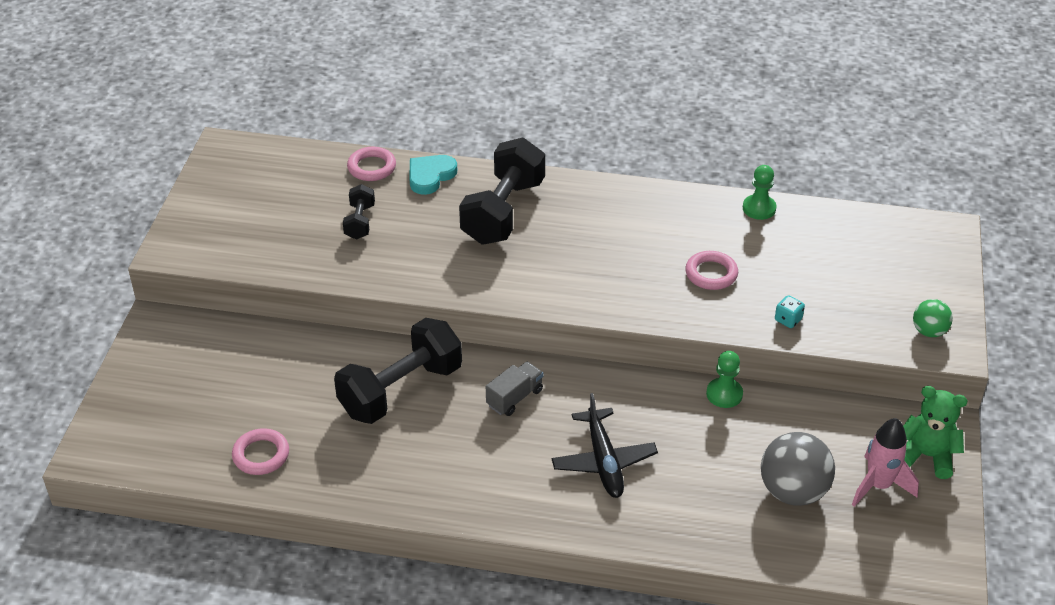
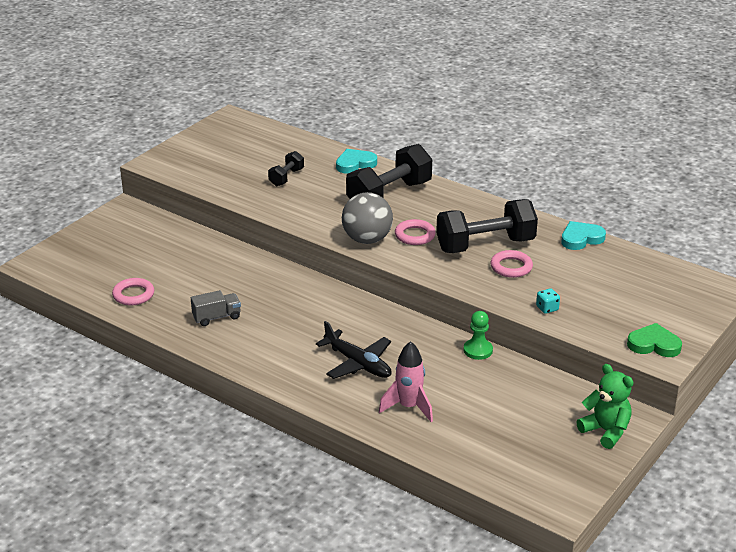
camera: 25 degrees right, 10 degrees down
black dumbbell [334,318,462,424] -> black dumbbell moved to [436,199,538,253]
pink ring [347,147,396,181] -> pink ring moved to [395,219,436,245]
grey truck [486,362,543,416] -> grey truck moved to [191,290,241,326]
black plane [552,393,658,498] -> black plane turned 60 degrees counterclockwise [316,321,392,379]
green pawn [743,165,776,220] -> turquoise heart [561,221,606,250]
grey ball [761,432,835,506] -> grey ball moved to [342,192,393,244]
pink rocket [852,418,919,507] -> pink rocket moved to [379,341,433,422]
green ball [913,299,953,337] -> green heart [627,323,682,357]

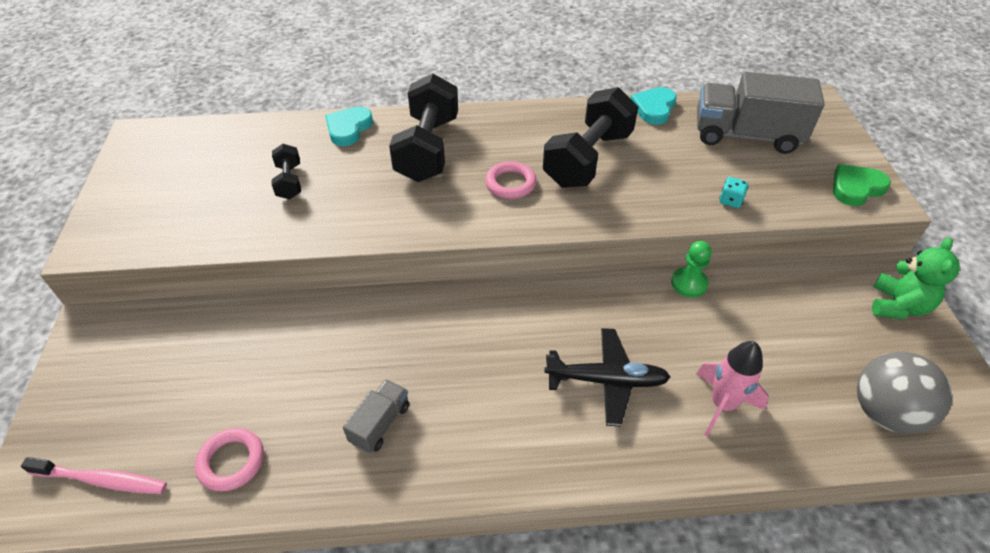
camera: 40 degrees left, 15 degrees up
grey ball [342,192,393,244] -> grey ball moved to [857,352,952,434]
pink ring [490,250,533,278] -> none
green teddy bear [577,364,634,449] -> green teddy bear turned 105 degrees clockwise [872,238,960,319]
none -> pink toothbrush [21,457,167,494]
none -> grey truck [697,72,825,154]

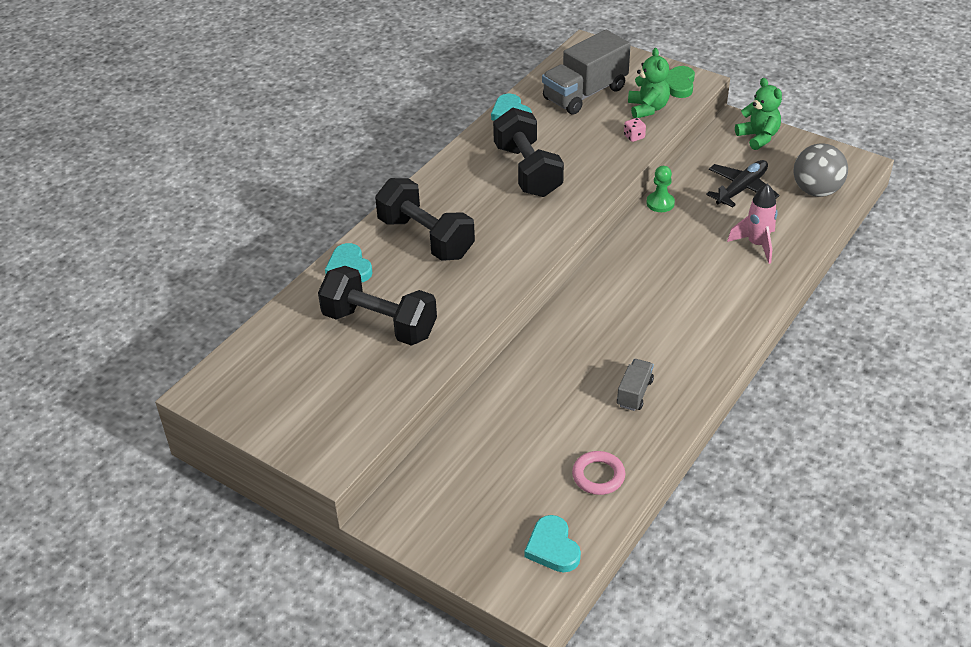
camera: 50 degrees left, 5 degrees down
pink toothbrush [21,457,167,494] -> turquoise heart [524,515,581,573]
black dumbbell [272,144,301,199] -> black dumbbell [318,266,437,346], size x2.03
grey truck [343,379,409,453] -> grey truck turned 45 degrees clockwise [617,359,654,411]
pink ring [485,161,537,199] -> none
black plane [544,328,670,427] -> black plane moved to [706,160,780,208]
turquoise dice [719,177,748,208] -> pink dice [624,118,646,142]
none -> green teddy bear [628,48,670,118]

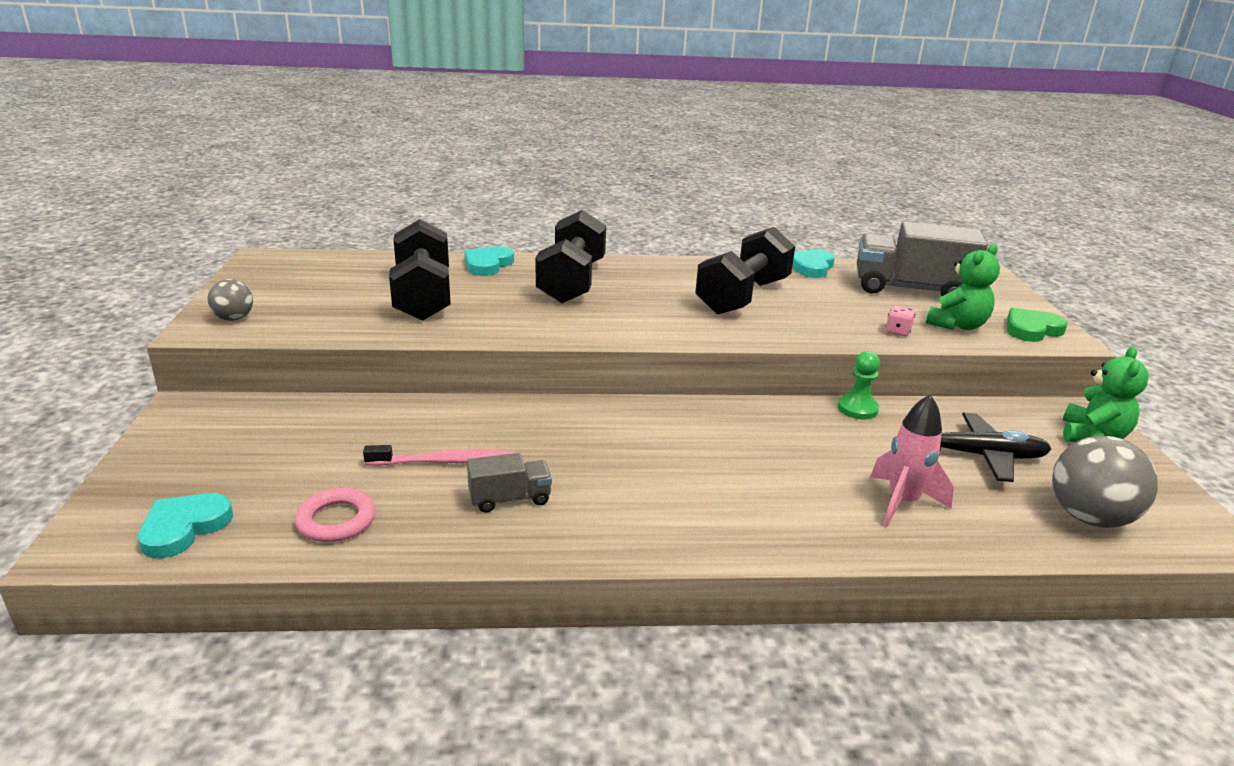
camera: 50 degrees right, 15 degrees down
none -> grey ball [207,279,253,321]
none -> pink toothbrush [363,445,515,466]

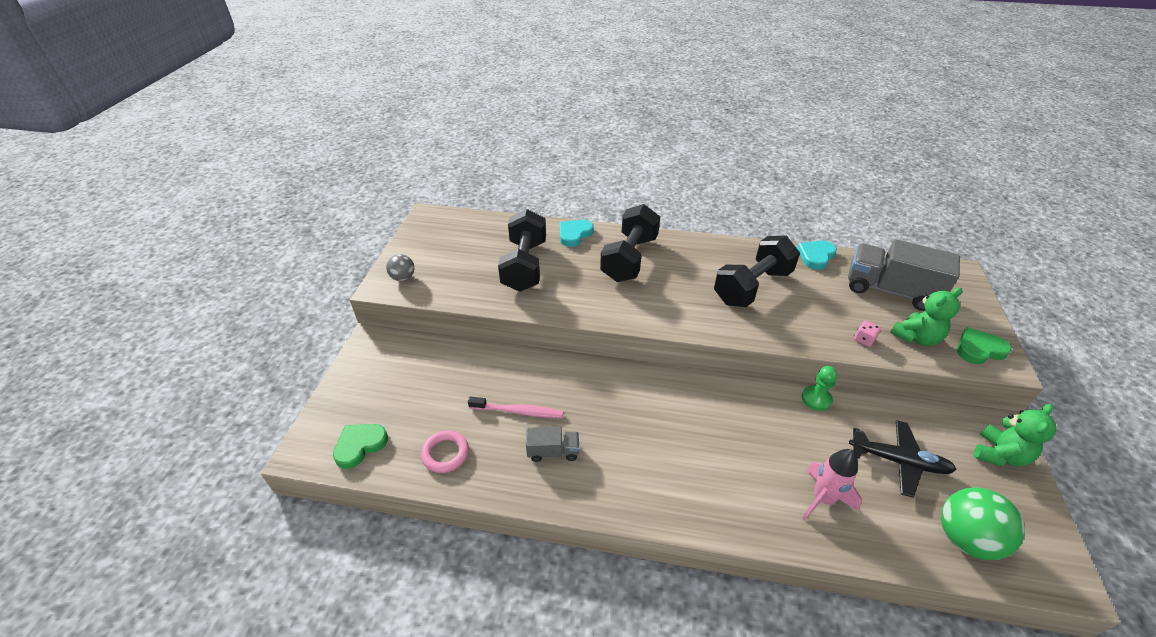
camera: 15 degrees right, 15 degrees up
turquoise heart [138,493,233,558] -> green heart [333,424,388,469]
grey ball [1052,436,1158,528] -> green ball [941,487,1025,560]

